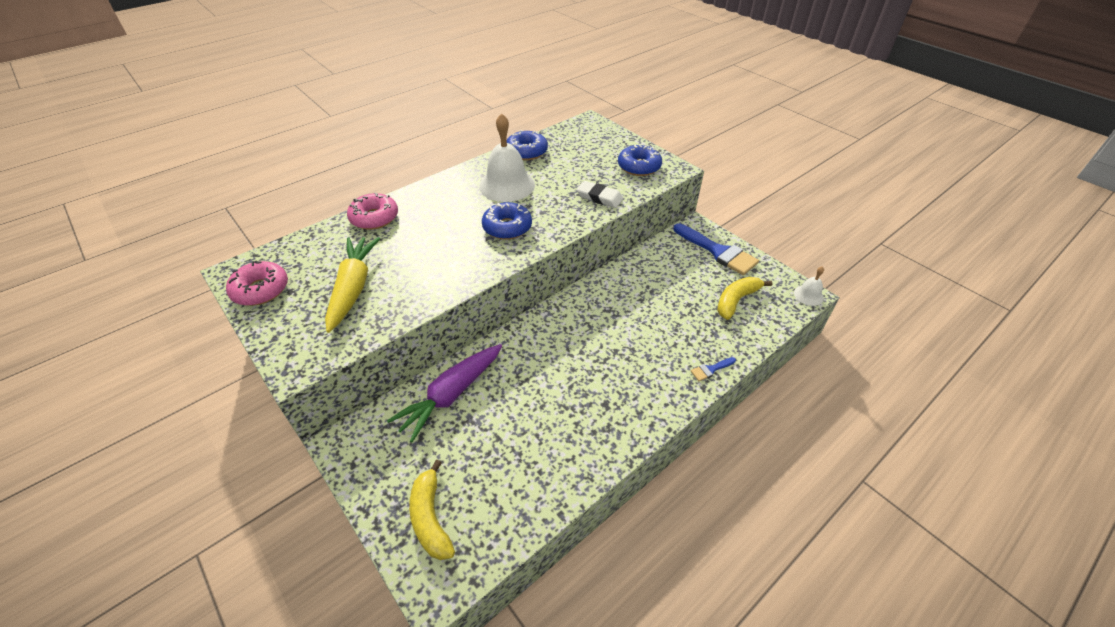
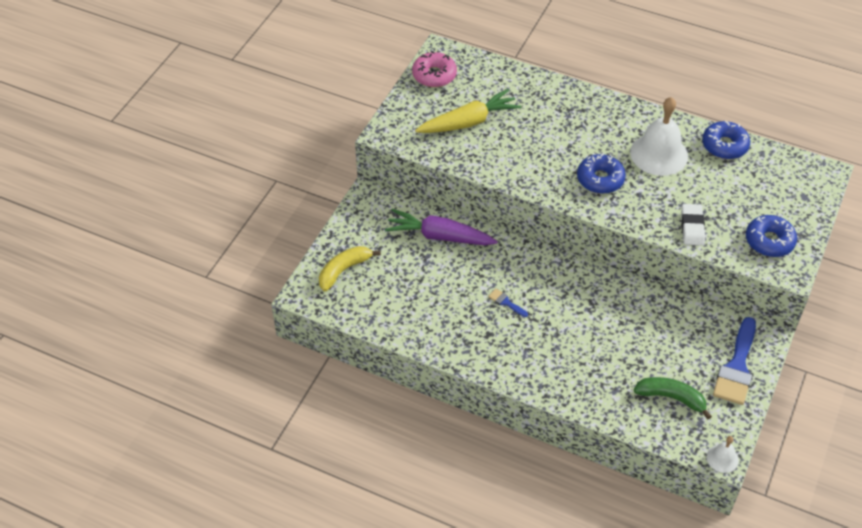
camera: 65 degrees right, 5 degrees up
pink donut [347,192,398,230] -> none
blue brush [691,357,736,381] -> blue brush moved to [488,289,528,317]
yellow banana [717,277,773,320] -> green banana [634,377,712,419]

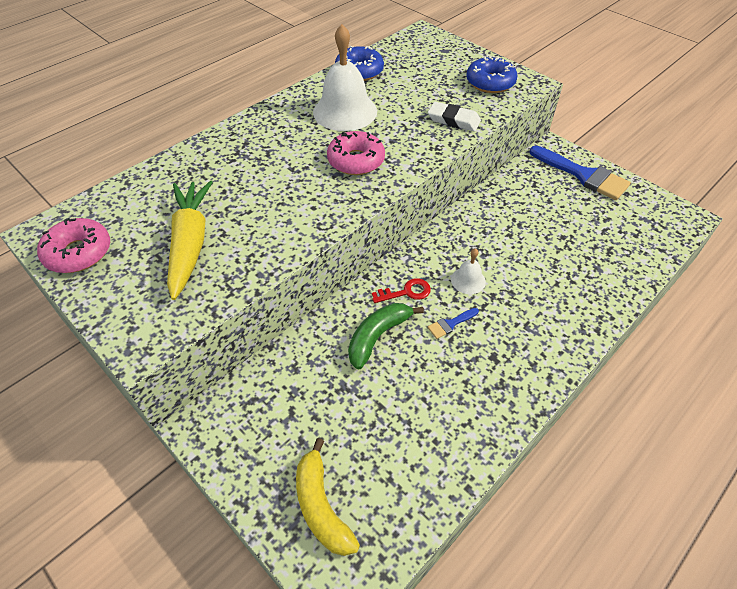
camera: 70 degrees left, 0 degrees up
purple carrot [385,209,498,245] -> none
blue donut [577,154,626,194] -> pink donut [327,131,385,175]
green banana [634,377,712,419] -> green banana moved to [348,303,424,369]
white bell [707,436,739,473] -> white bell moved to [451,248,486,294]
none -> red key [372,278,431,303]

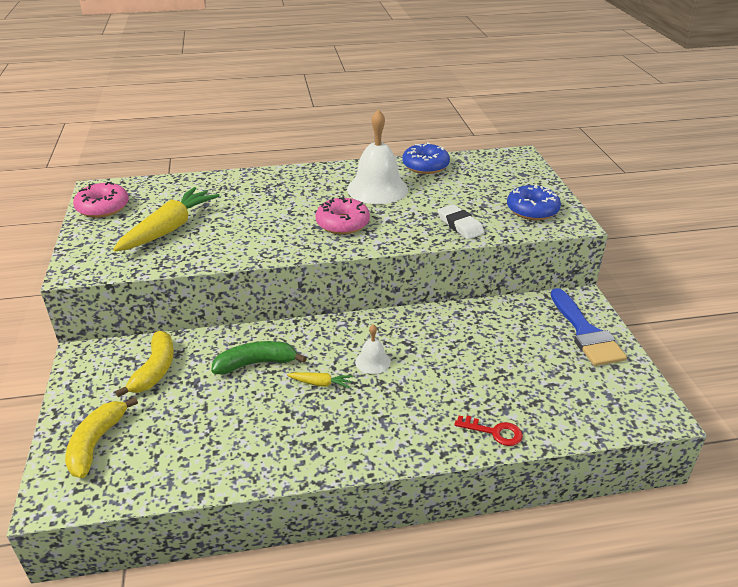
camera: 35 degrees right, 15 degrees down
red key [372,278,431,303] -> red key moved to [455,416,523,446]
blue brush [427,308,479,339] -> yellow carrot [287,372,353,388]
none -> yellow banana [115,331,174,397]

